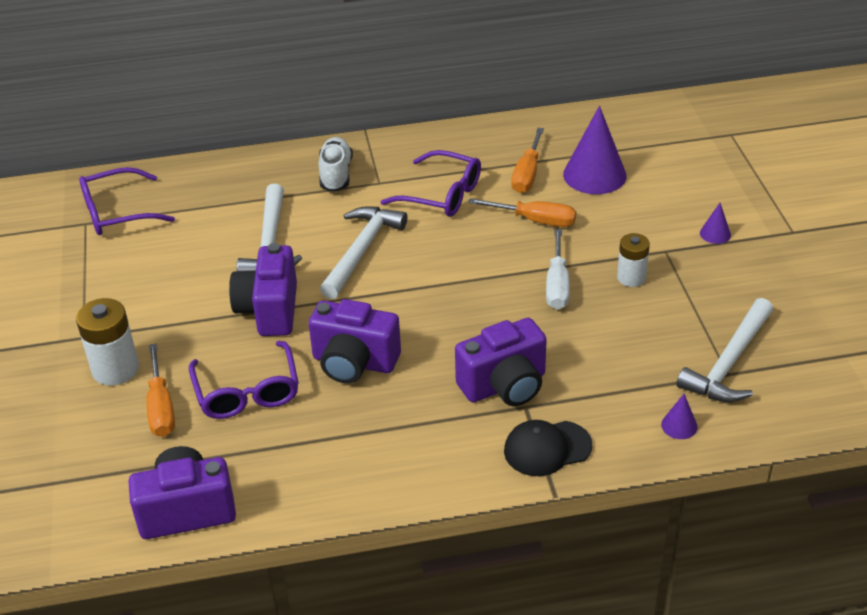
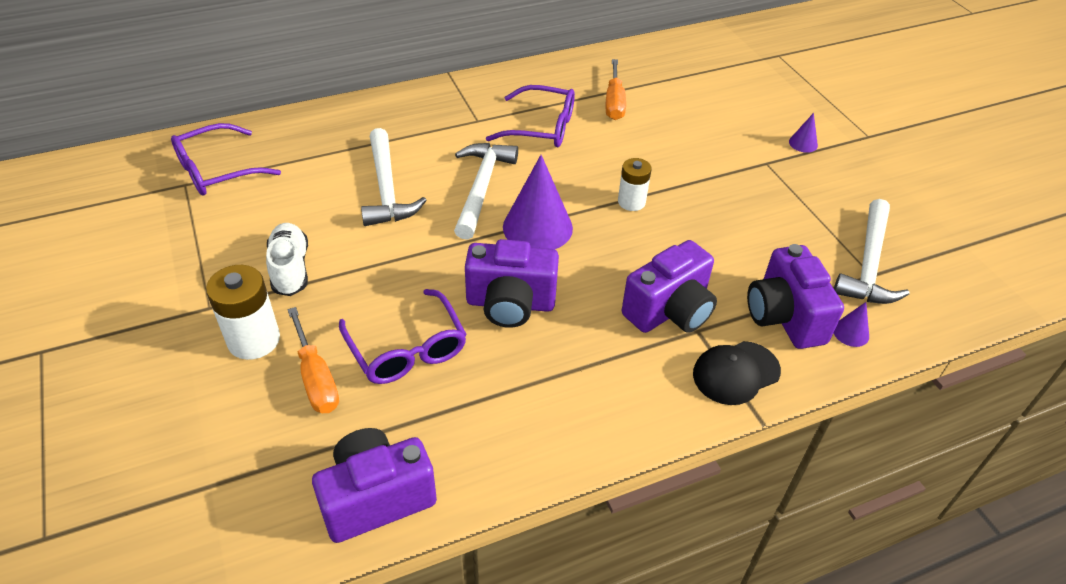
camera: 15 degrees left, 5 degrees up
purple camera [229,243,297,336] -> purple camera moved to [747,244,844,349]
white shoe [319,137,353,192] -> white shoe moved to [266,223,308,296]
orange screwdriver [468,198,576,227] -> none
white screwdriver [546,229,570,310] -> none
purple cone [563,106,627,194] -> purple cone moved to [503,155,573,250]
white battery [617,233,650,287] -> white battery moved to [618,158,652,211]

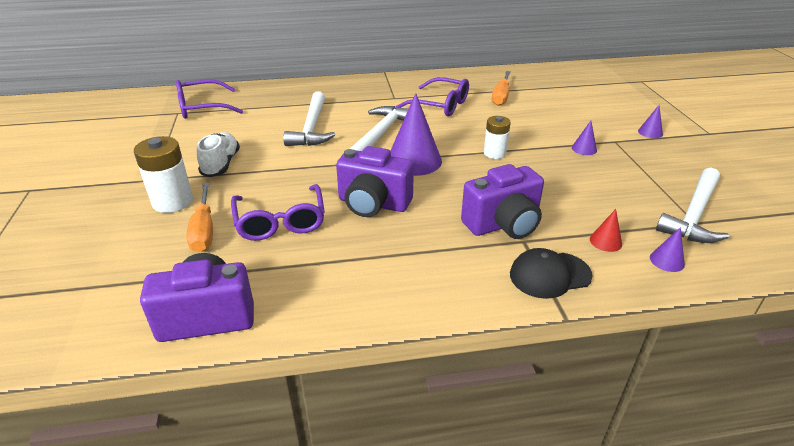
camera: 15 degrees right, 10 degrees down
purple camera [747,244,844,349] -> red cone [590,209,622,252]
none -> purple cone [572,121,597,155]

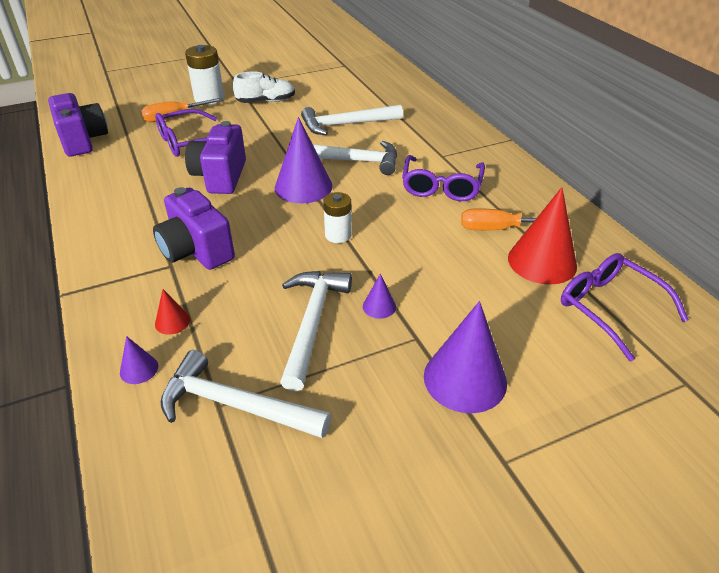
camera: 75 degrees right, 5 degrees up
purple glasses [176,79,243,119] -> purple glasses moved to [561,253,689,362]
black cap [510,248,593,299] -> none
purple cone [638,105,663,138] -> purple cone [424,301,507,413], size x2.18
none -> white hammer [280,271,352,391]
none -> red cone [508,187,577,285]

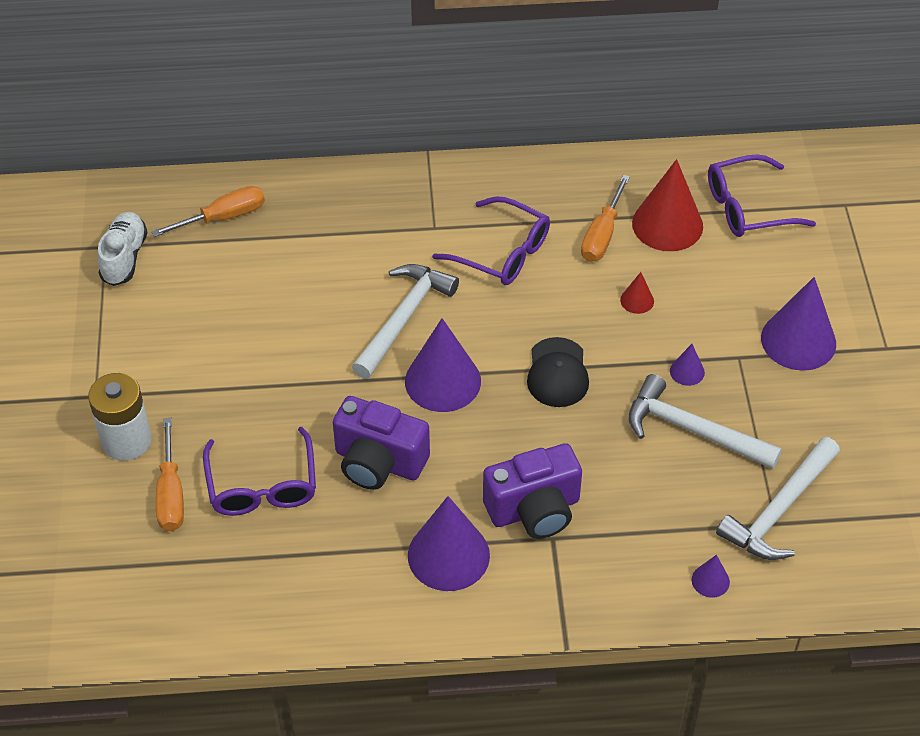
camera: 70 degrees left, 10 degrees up
purple camera [48,93,108,157] -> none
red cone [155,289,190,335] -> red cone moved to [620,272,654,314]
white shoe [233,71,295,103] -> white shoe moved to [97,212,148,286]
white hammer [301,105,403,135] -> none
white battery [323,192,352,243] -> black cap [527,337,589,407]
none -> orange screwdriver [151,186,265,237]
none -> purple cone [408,496,490,591]

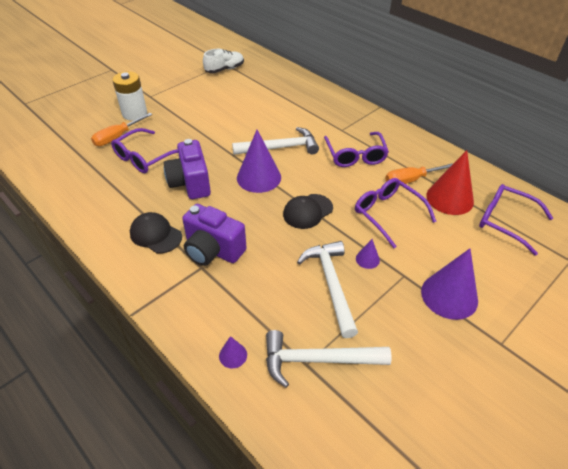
camera: 50 degrees right, 5 degrees down
orange screwdriver [151,186,265,237] -> none
purple cone [408,496,490,591] -> black cap [130,212,182,253]
red cone [620,272,654,314] -> purple glasses [355,178,437,248]

